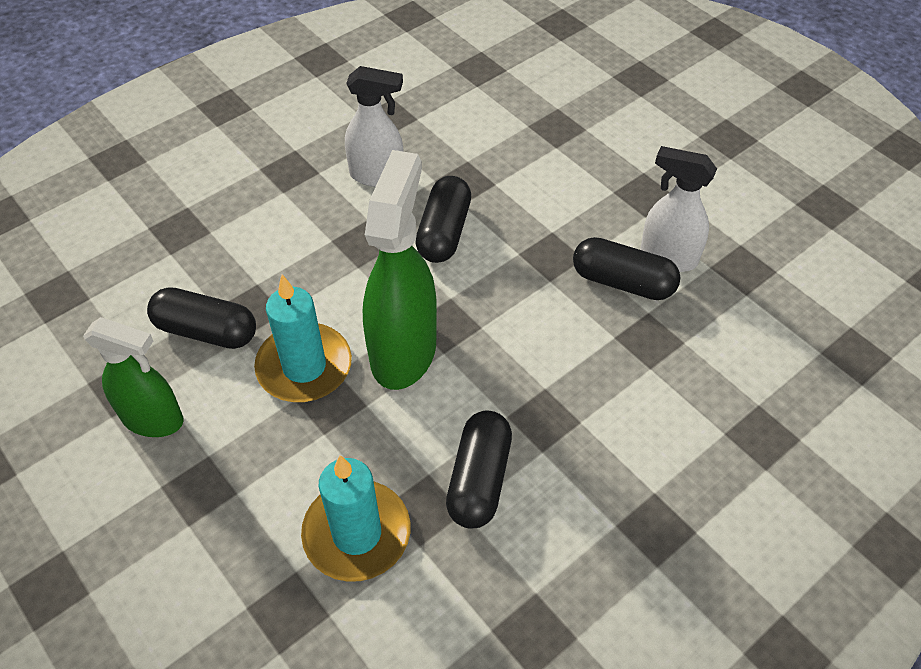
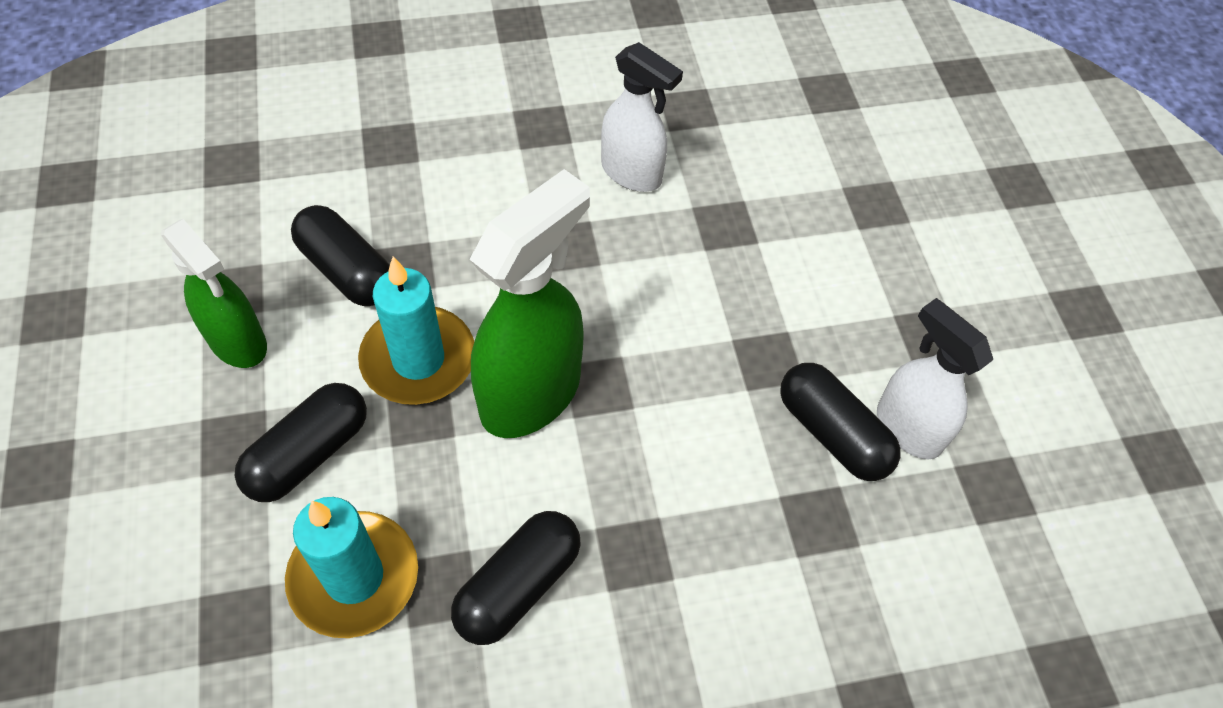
camera: 25 degrees right, 5 degrees up
black capsule [415,176,471,263] -> black capsule moved to [235,383,367,502]

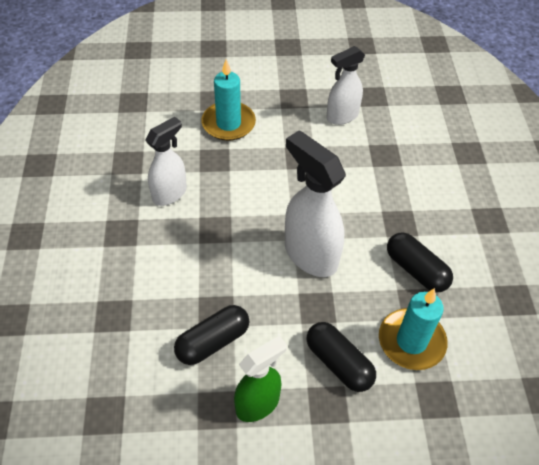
camera: 80 degrees left, 5 degrees down
turquoise candle [358,257,474,405] -> turquoise candle moved to [201,60,256,141]
green spray bottle [469,169,590,438] -> white spray bottle [285,131,346,277]
black capsule [780,363,901,481] -> none

